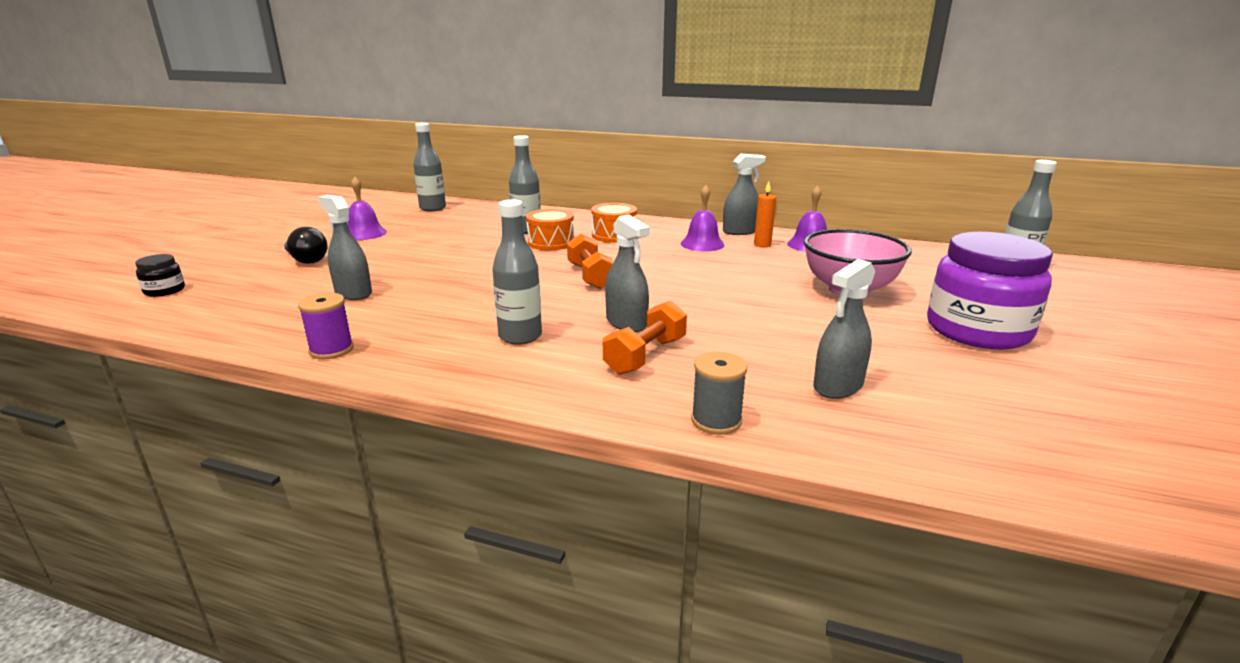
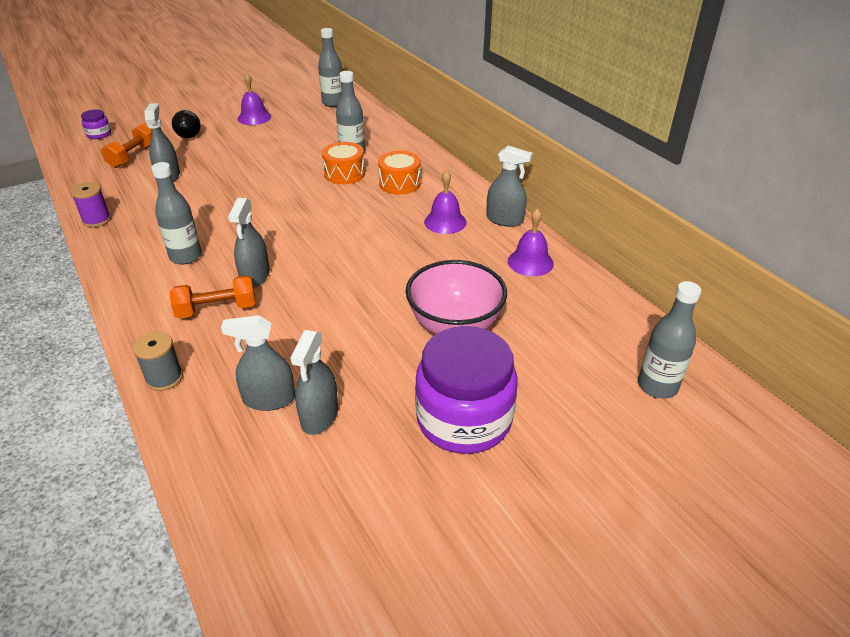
camera: 40 degrees right, 15 degrees up
black jar [135,254,185,297] -> purple jar [81,109,111,139]
orange dumbbell [567,234,614,289] -> orange dumbbell moved to [101,123,151,168]
orange candle [754,181,776,247] -> none
none -> grey spray bottle [290,330,338,435]

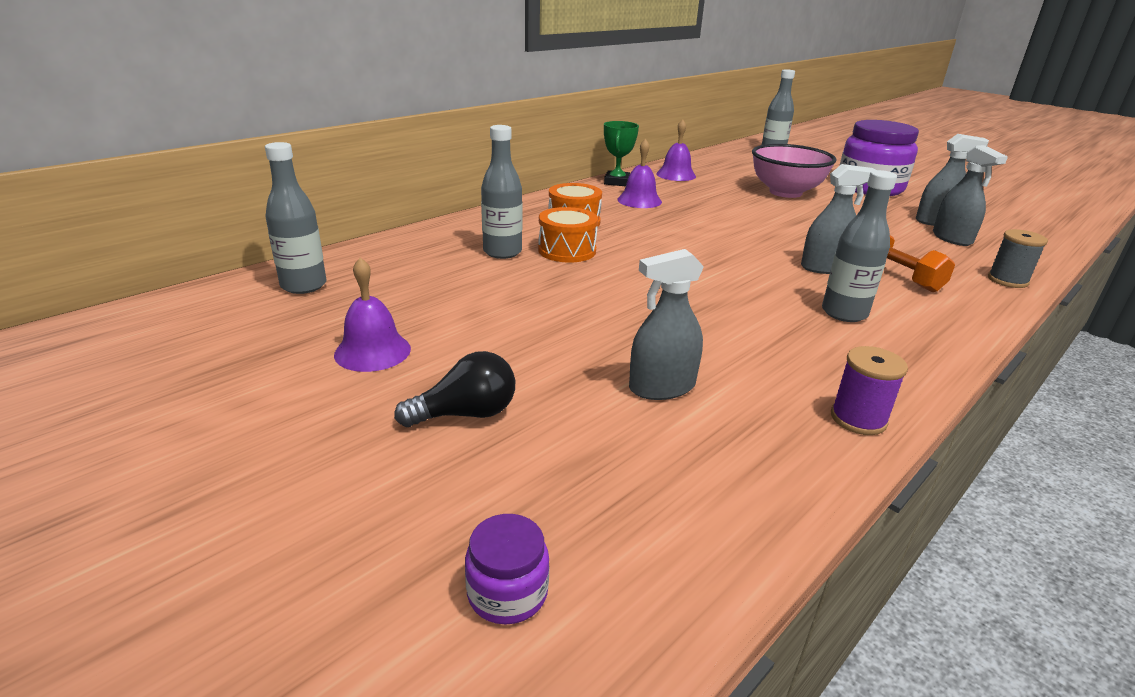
camera: 105 degrees left, 10 degrees down
orange dumbbell [101,123,151,168] -> none
grey spray bottle [486,146,533,227] -> green trophy [604,121,639,186]

